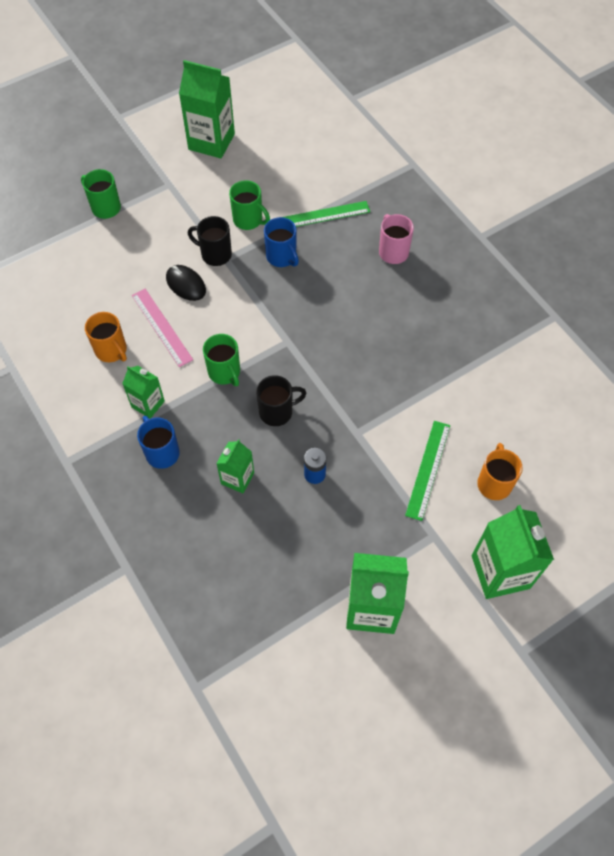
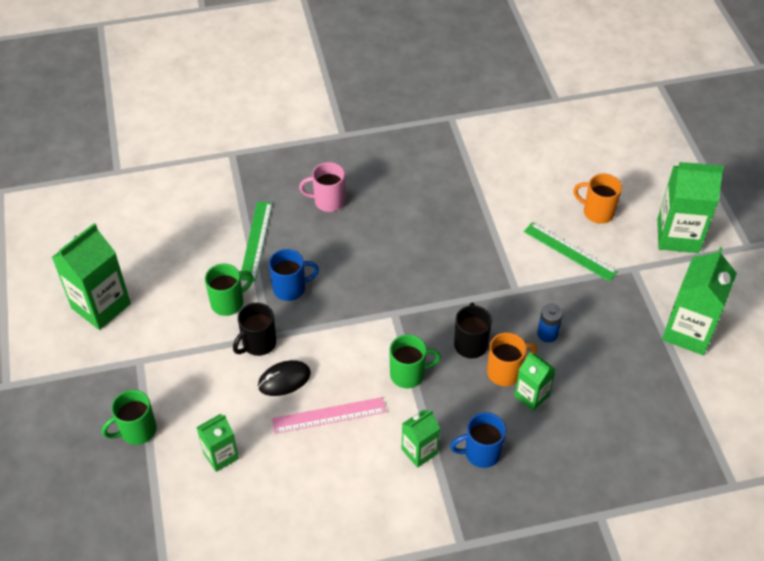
camera: 70 degrees left, 10 degrees down
orange mug [85,312,127,362] -> orange mug moved to [487,332,537,386]
none -> green carton [196,414,239,472]

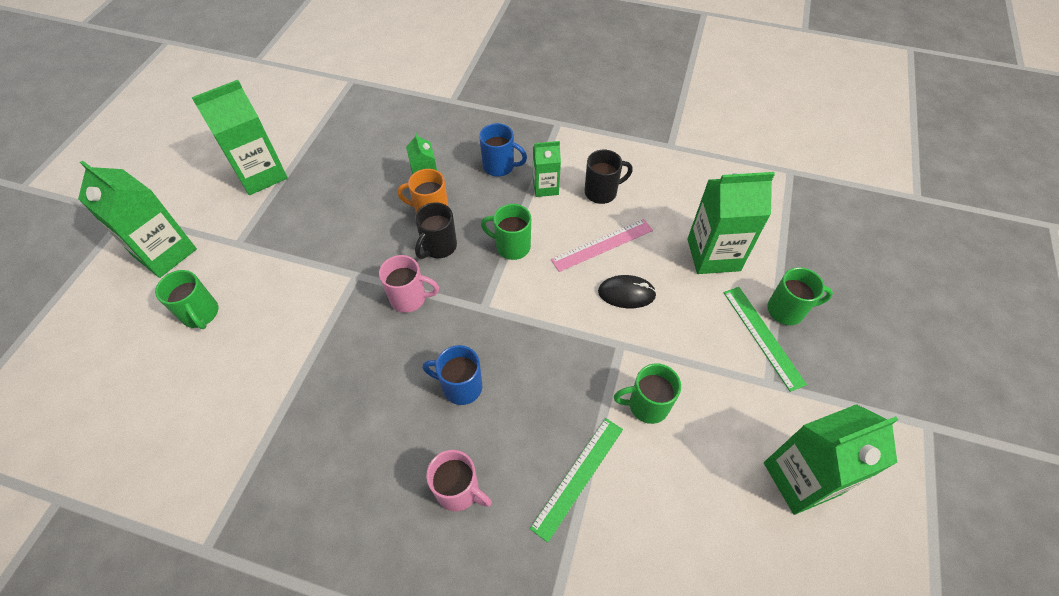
camera: 150 degrees left, 5 degrees up
green carton [196,414,239,472] -> green carton [687,172,775,274], size x1.76
black mug [233,303,276,356] -> black mug moved to [585,150,633,204]
blue mug [269,249,319,301] -> blue mug moved to [423,345,482,405]
pink ruler [272,397,386,434] -> pink ruler turned 45 degrees counterclockwise [551,219,653,272]
green ruler [524,222,618,282] -> green ruler moved to [723,287,807,392]
blue battery [537,303,563,343] -> none
orange mug [573,173,622,224] -> green mug [155,270,218,329]
none -> pink mug [379,255,439,313]

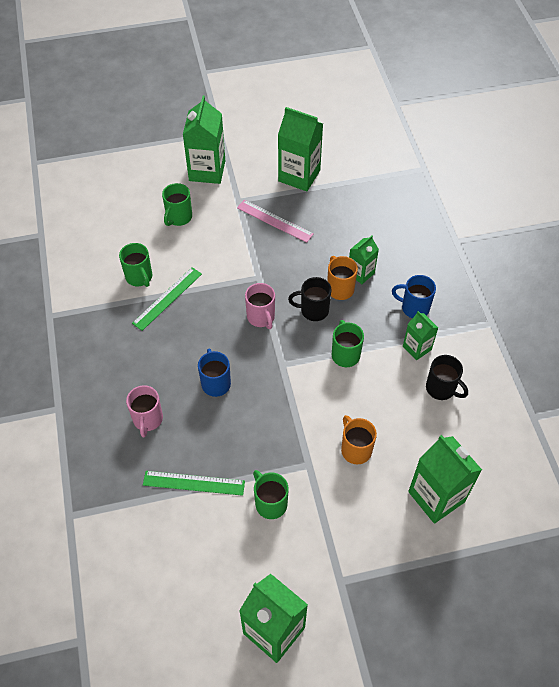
camera: 60 degrees right, 0 degrees up
blue mug [479,123,527,177] -> blue mug turned 120 degrees clockwise [392,275,436,318]
pink ruler [551,219,653,272] -> pink ruler moved to [237,200,313,243]
black mouse [598,275,657,308] -> orange mug [341,415,377,465]
green ruler [723,287,807,392] -> green ruler moved to [132,267,202,331]
green mug [767,267,833,325] -> green mug moved to [119,243,152,287]

